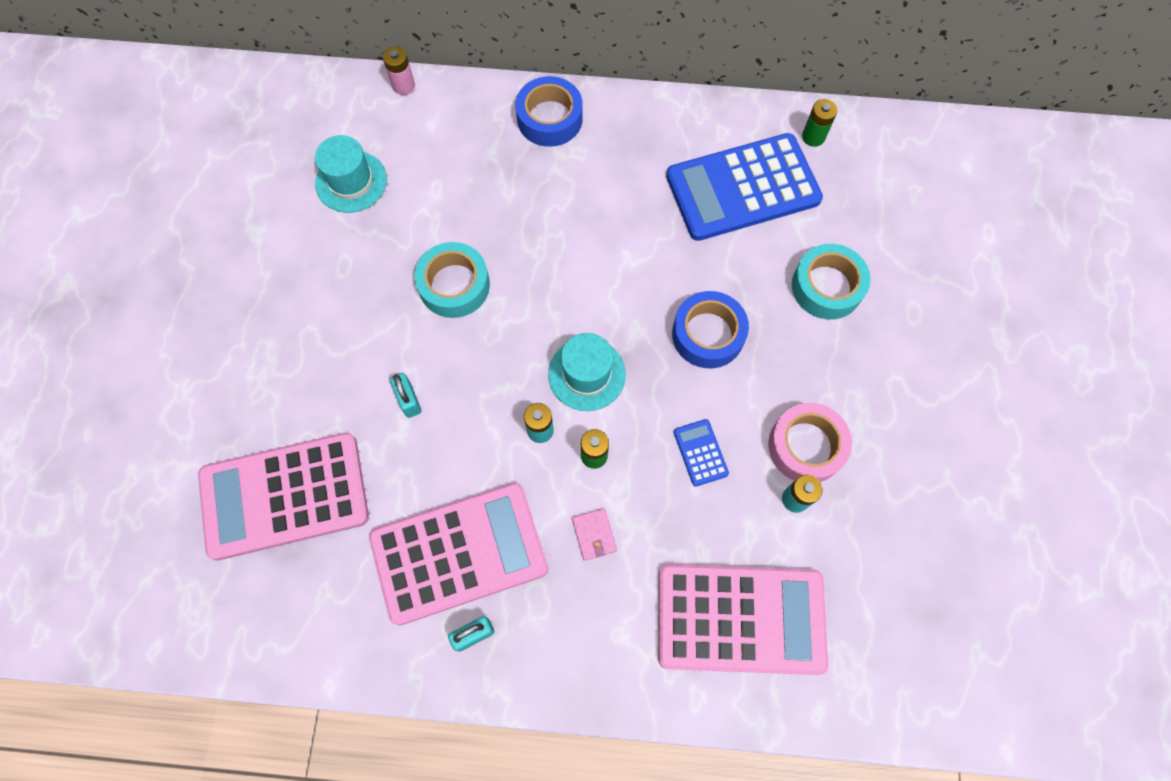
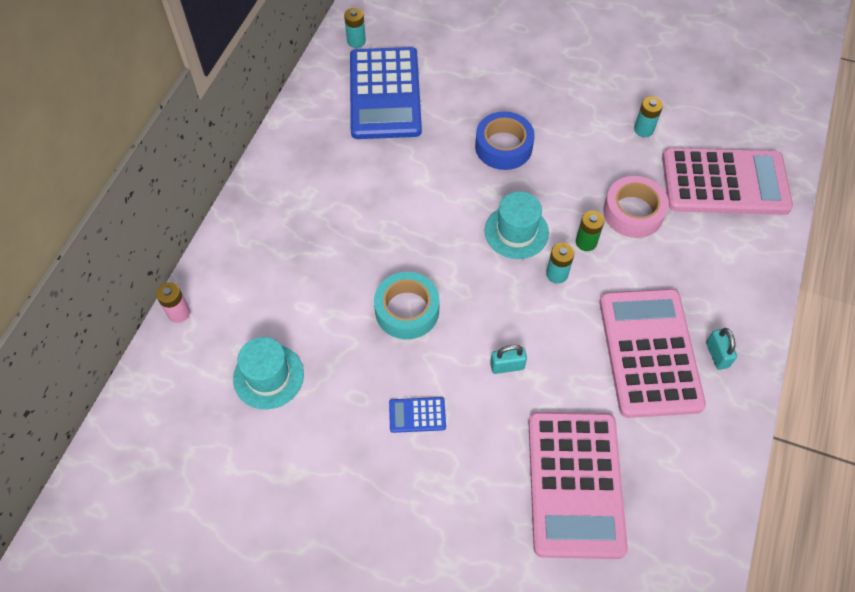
camera: 75 degrees left, 10 degrees down
blue tape [515,76,583,147] -> none
pink wallet [572,508,617,561] -> none
pink calculator [658,564,828,675] -> pink calculator turned 75 degrees clockwise [662,148,793,215]
blue calculator [674,419,729,487] -> blue calculator moved to [389,397,446,433]
pink tape [768,403,852,482] -> pink tape moved to [603,176,669,238]
turquoise tape [792,244,871,319] -> none
green battery [802,99,838,147] -> turquoise battery [344,8,366,48]

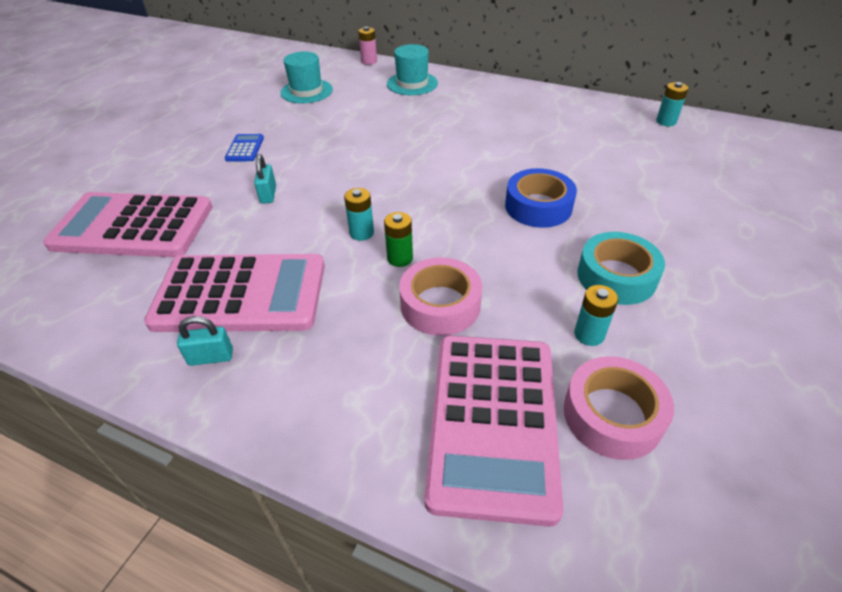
camera: 95 degrees right, 15 degrees down
blue calculator [350,47,422,139] -> none
turquoise tape [374,272,440,339] -> turquoise tape moved to [577,232,665,305]
turquoise hat [485,192,549,259] -> turquoise hat moved to [387,44,438,95]
none -> pink tape [564,356,674,460]

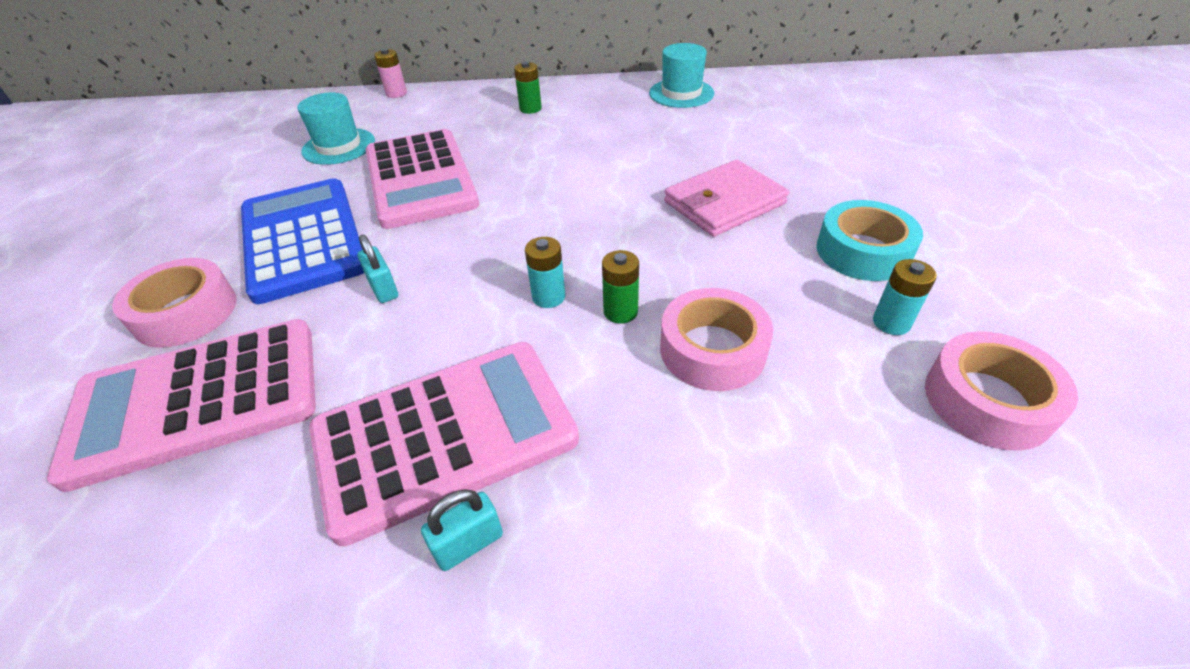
camera: 25 degrees left, 0 degrees up
blue calculator [225,134,264,161] -> blue calculator [241,178,364,304], size x2.50
turquoise hat [387,44,438,95] -> turquoise hat moved to [649,43,714,108]
pink calculator [424,335,563,527] -> pink calculator moved to [366,129,479,229]
blue tape [505,168,577,228] -> pink wallet [664,160,789,237]
turquoise battery [656,82,689,126] -> none
none -> pink tape [112,258,237,348]
none -> green battery [514,61,542,114]

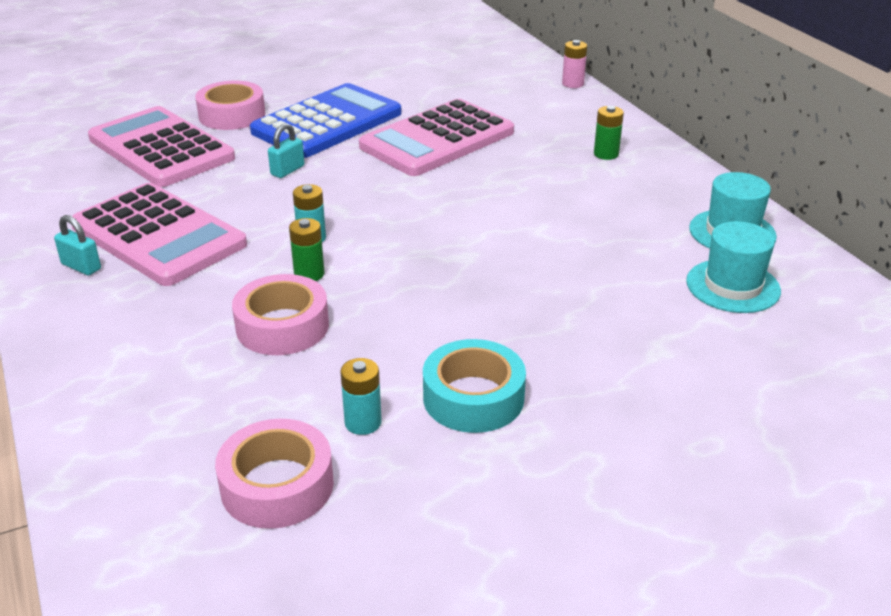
camera: 65 degrees right, 10 degrees down
turquoise hat [297,93,375,165] -> turquoise hat moved to [686,221,781,313]
pink wallet [664,160,789,237] -> none

